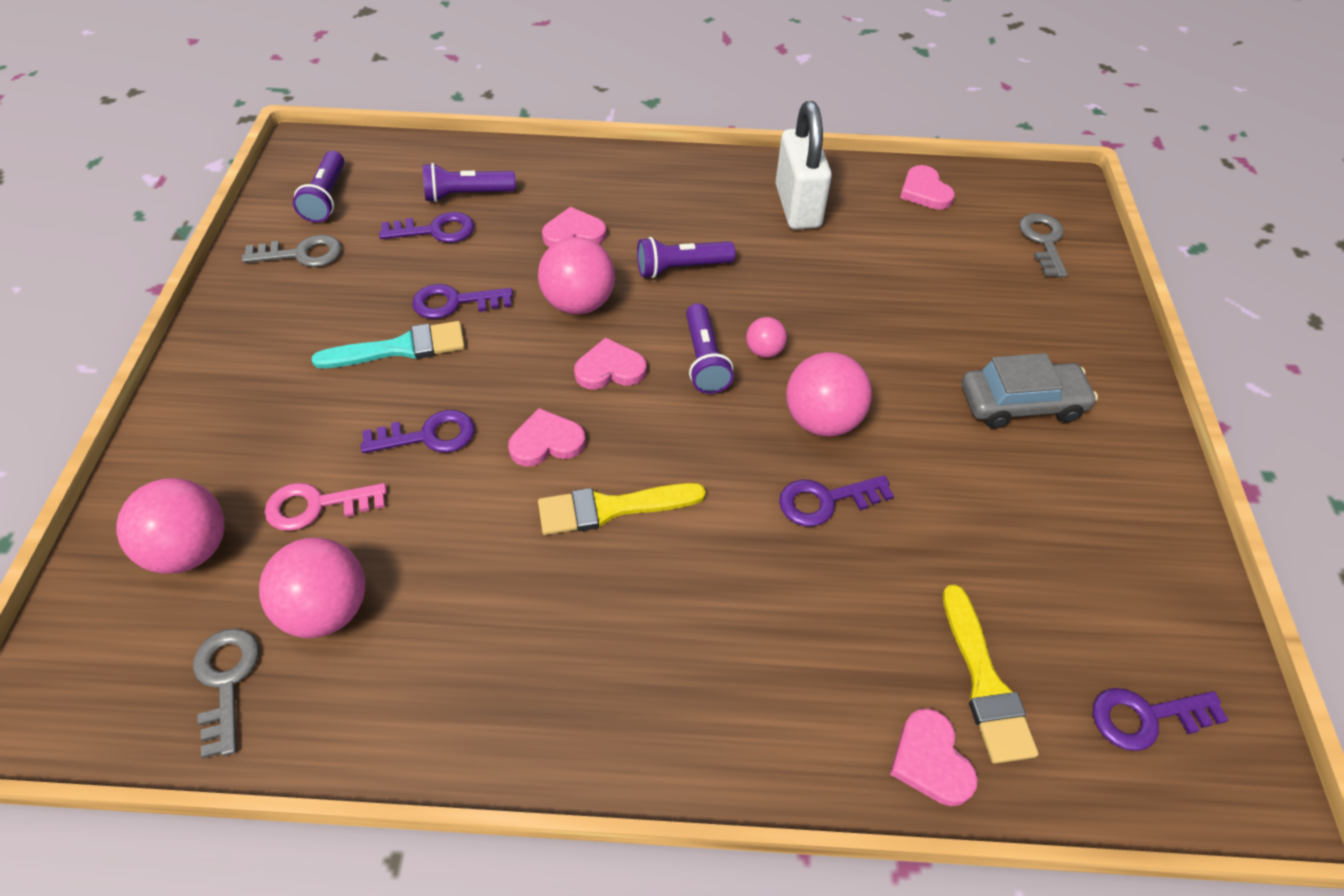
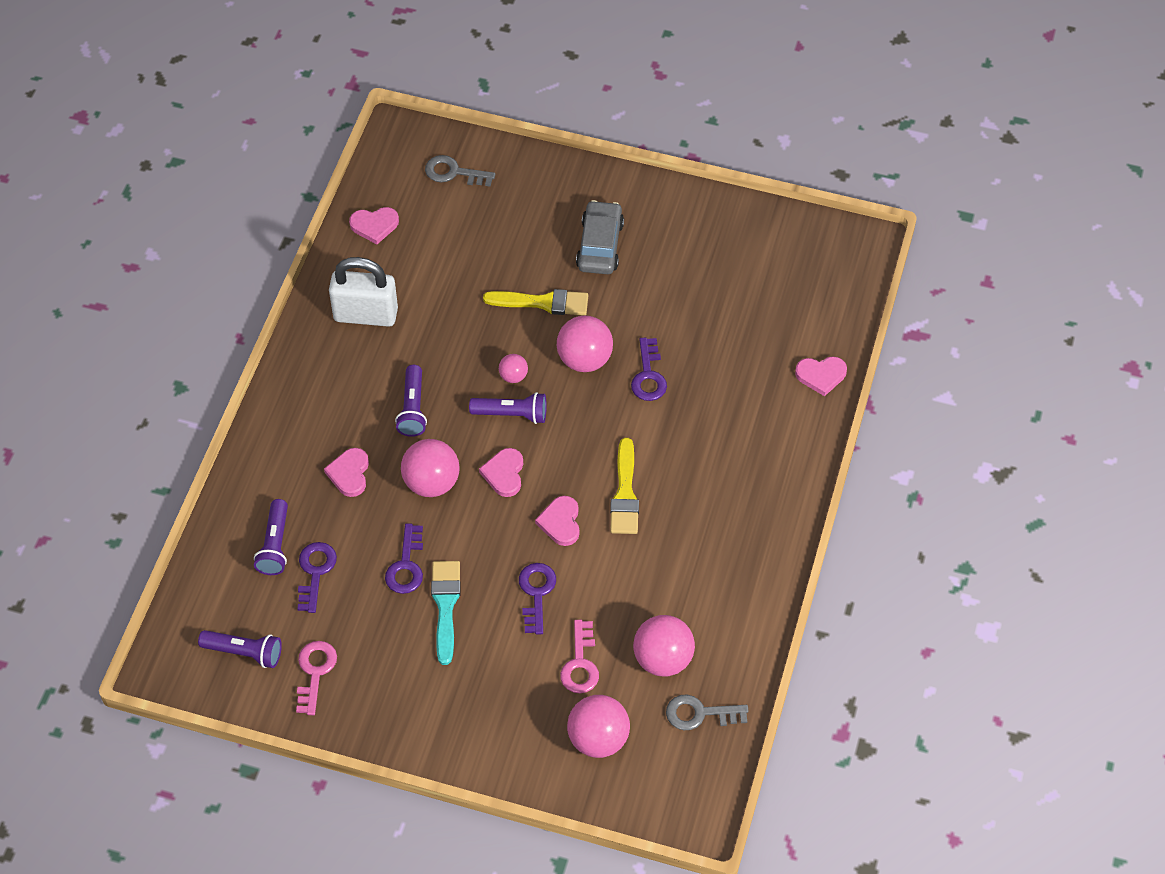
camera: 75 degrees left, 5 degrees up
grey key [242,235,342,267] -> pink key [296,641,337,715]
yellow brush [943,585,1038,764] -> yellow brush moved to [483,289,588,315]
purple key [1093,688,1228,751] -> none

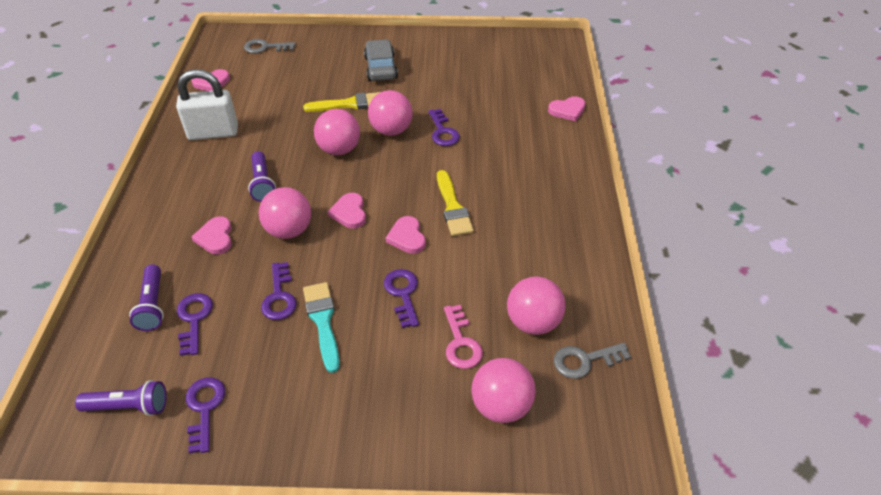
camera: 15 degrees left, 10 degrees down
pink key [296,641,337,715] -> purple key [186,377,225,454]
purple flashlight [469,392,547,424] -> none
pink ball [499,354,528,383] -> pink ball [314,109,360,155], size x1.93

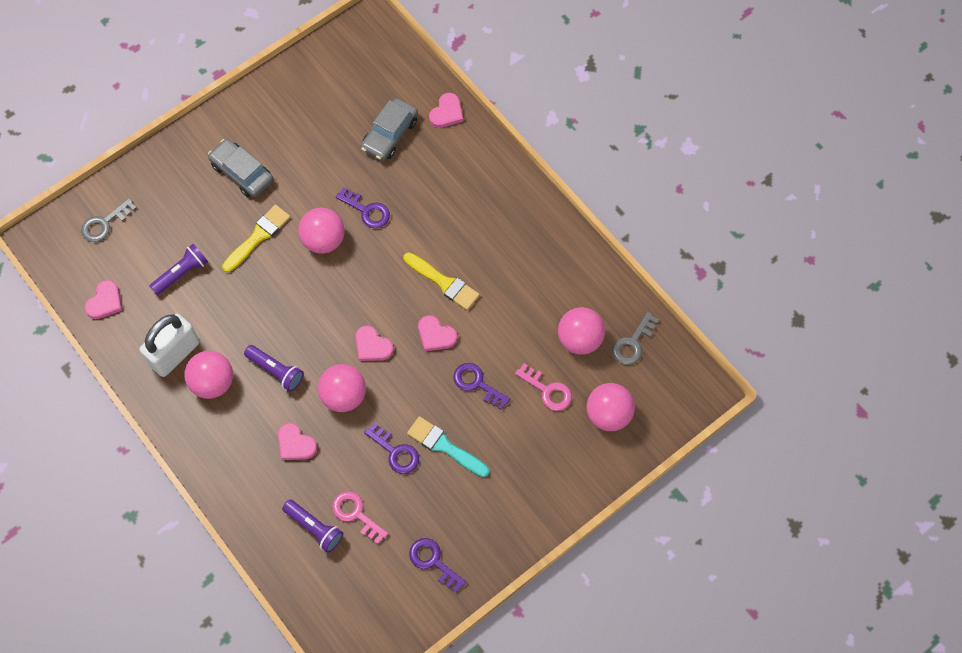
camera: 40 degrees left, 20 degrees up
purple flashlight [75,380,167,416] -> purple flashlight moved to [149,244,208,295]
purple key [177,293,213,356] -> pink key [332,491,388,544]
pink ball [314,109,360,155] -> pink ball moved to [184,351,233,399]
none -> grey car [361,98,418,161]

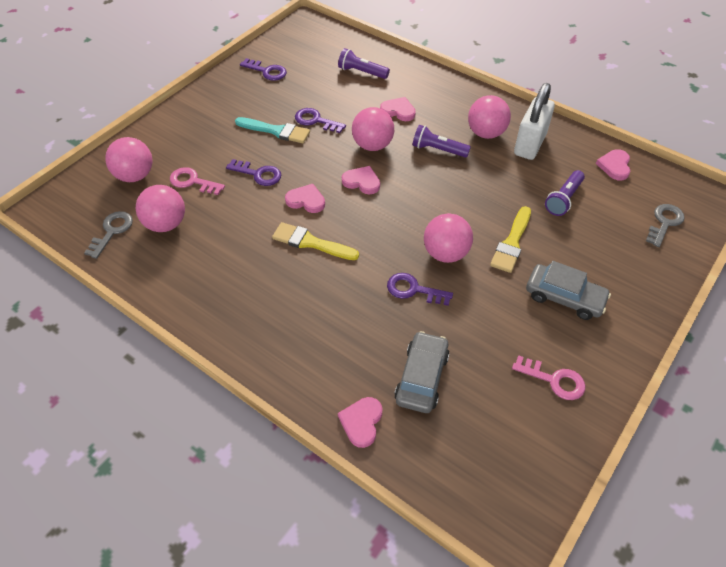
camera: 165 degrees right, 15 degrees down
pink key [332,491,388,544] -> pink key moved to [512,355,585,400]

